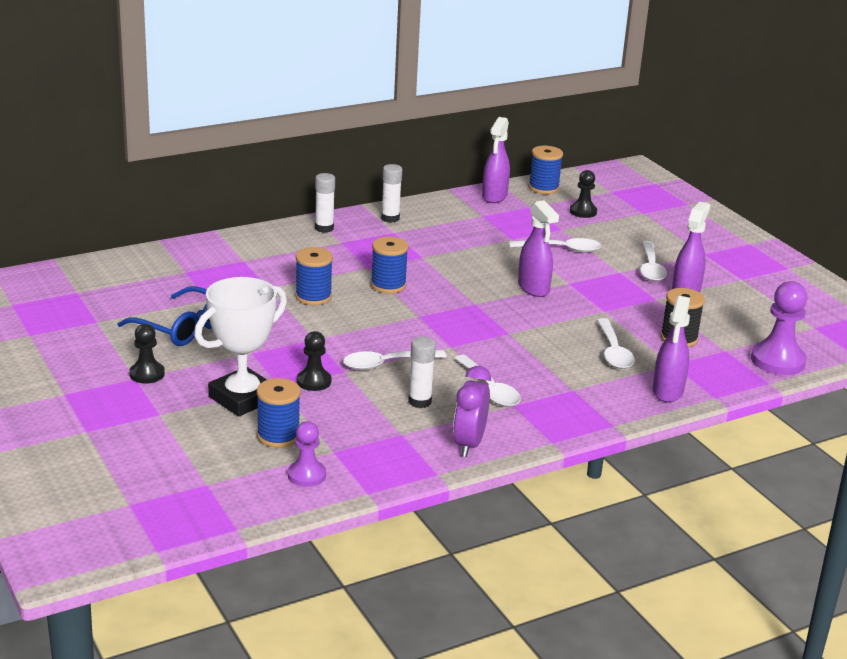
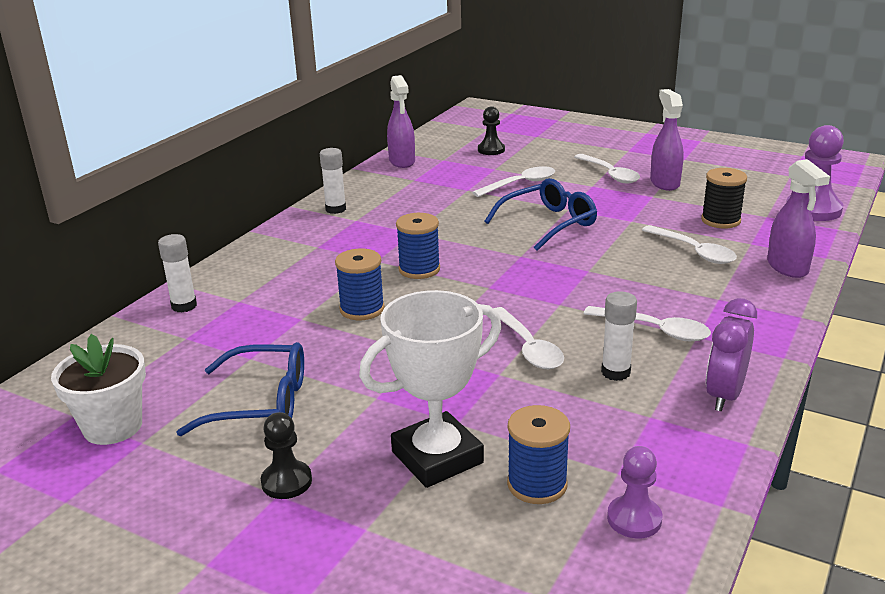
camera: 30 degrees left, 0 degrees up
white trophy [194,277,287,416] -> white trophy turned 45 degrees clockwise [359,290,502,488]
black pawn [297,331,331,391] -> none
white glue stick [315,173,335,233] -> white glue stick moved to [158,234,197,313]
white spoon [343,350,446,370] -> white spoon turned 60 degrees counterclockwise [494,307,564,369]
purple clock [453,366,491,457] -> purple clock turned 45 degrees clockwise [706,298,757,412]
purple spray bottle [518,200,559,297] -> blue glasses [485,178,597,251]
blue spool [529,146,563,194] -> none
none -> white flower pot [51,334,146,445]

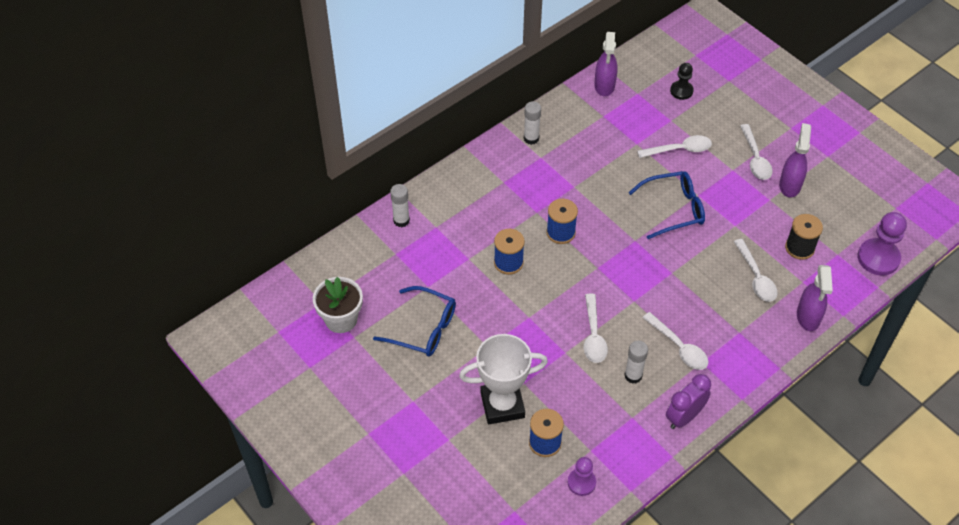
camera: 20 degrees right, 25 degrees up
black pawn [261,412,312,499] -> none

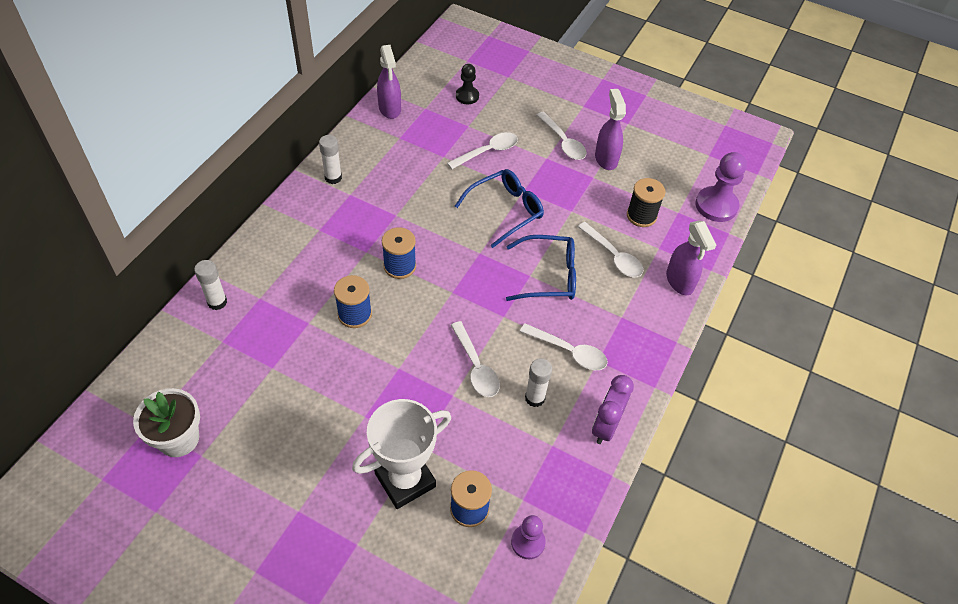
camera: 25 degrees left, 0 degrees up
blue glasses [373,286,456,356] -> blue glasses moved to [506,235,576,301]

